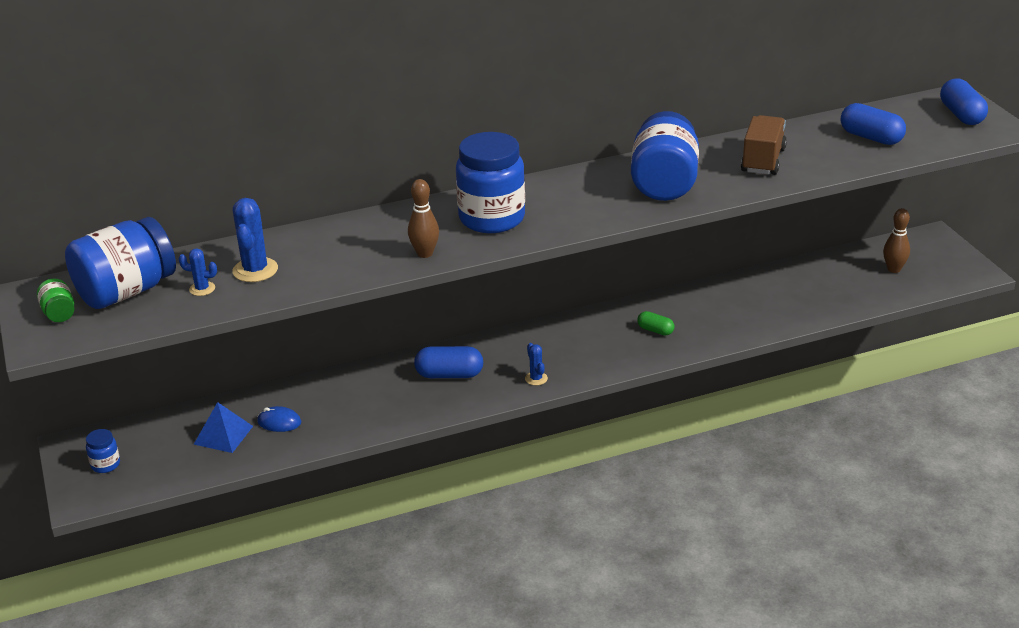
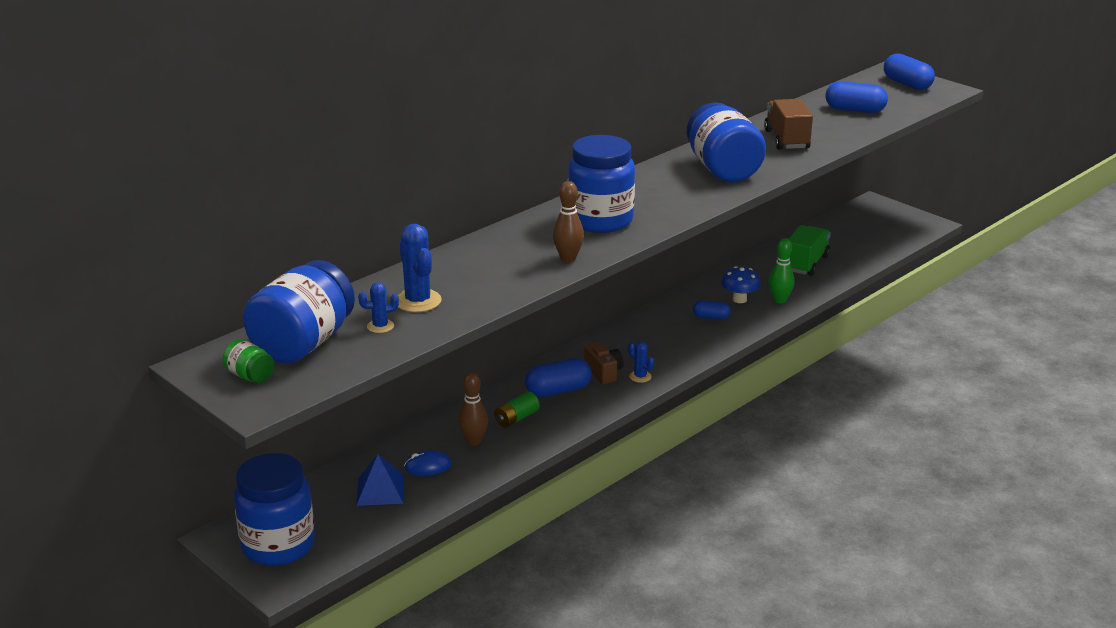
camera: 25 degrees left, 5 degrees down
blue jar [86,429,120,473] -> blue jar [234,453,315,566], size x2.29
green capsule [637,311,674,336] -> blue capsule [693,301,731,319]
brown bowling pin [883,208,910,273] -> brown bowling pin moved to [458,372,488,446]
none -> green battery [494,391,539,428]
none -> brown camera [584,342,624,385]
none -> blue mushroom [721,266,761,303]
none -> green bowling pin [769,238,794,303]
none -> green truck [789,225,831,276]

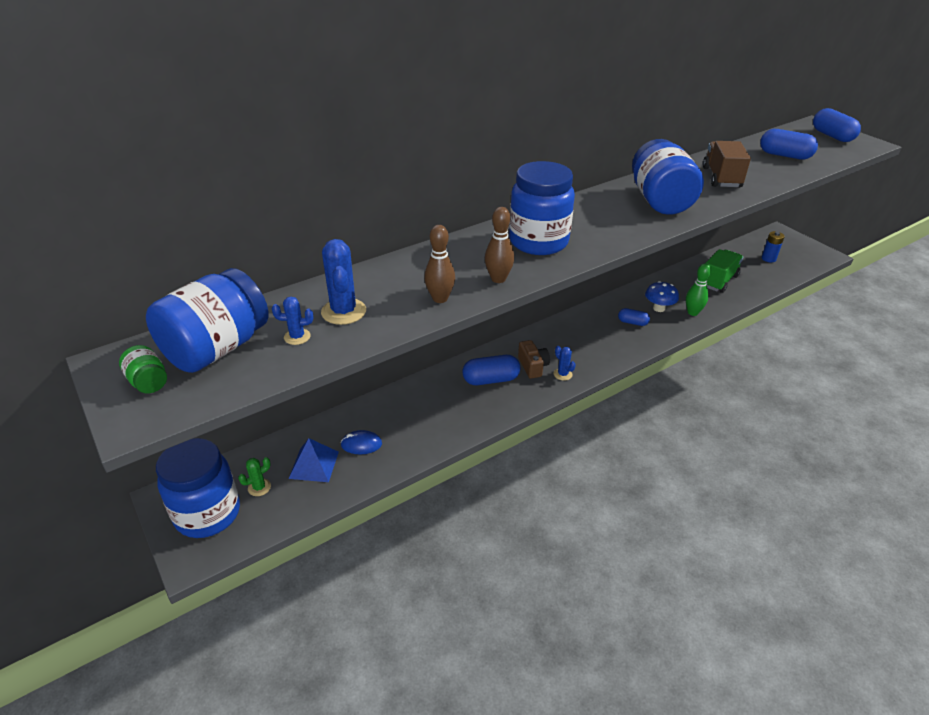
camera: 10 degrees right, 10 degrees up
brown bowling pin [458,372,488,446] -> brown bowling pin moved to [424,225,455,303]
green battery [494,391,539,428] -> none
none -> green cactus [238,457,271,496]
none -> blue battery [762,231,785,262]

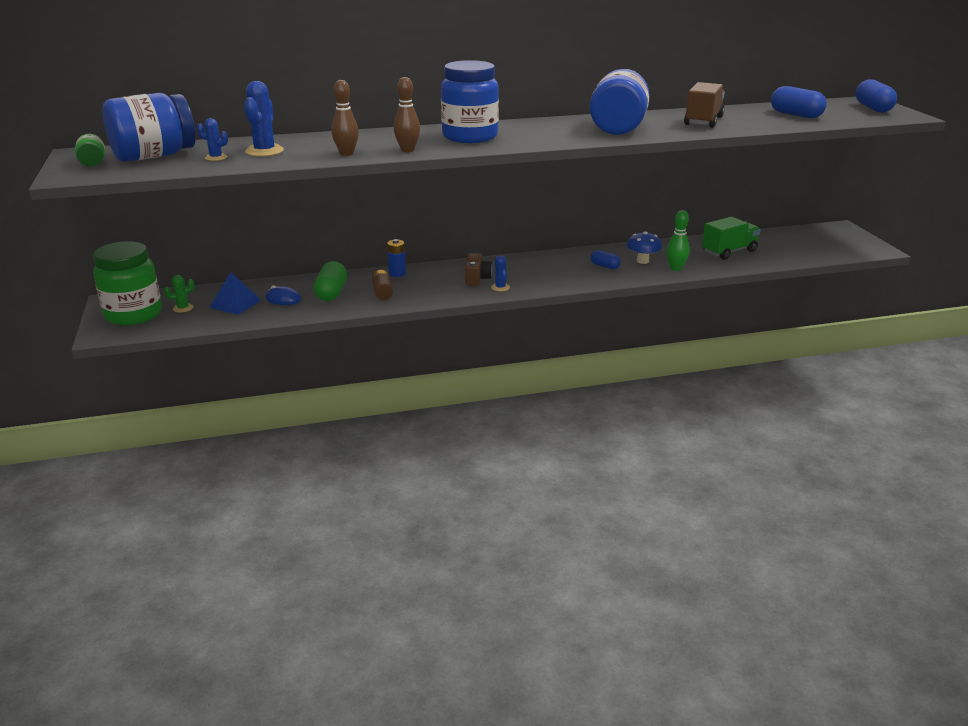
camera: 20 degrees right, 10 degrees down
blue jar [156,438,240,538] -> green jar [93,241,162,325]
blue capsule [462,355,520,385] -> none
blue battery [762,231,785,262] -> blue battery moved to [387,239,406,277]
none -> green capsule [313,261,347,301]
none -> brown battery [372,270,393,300]

